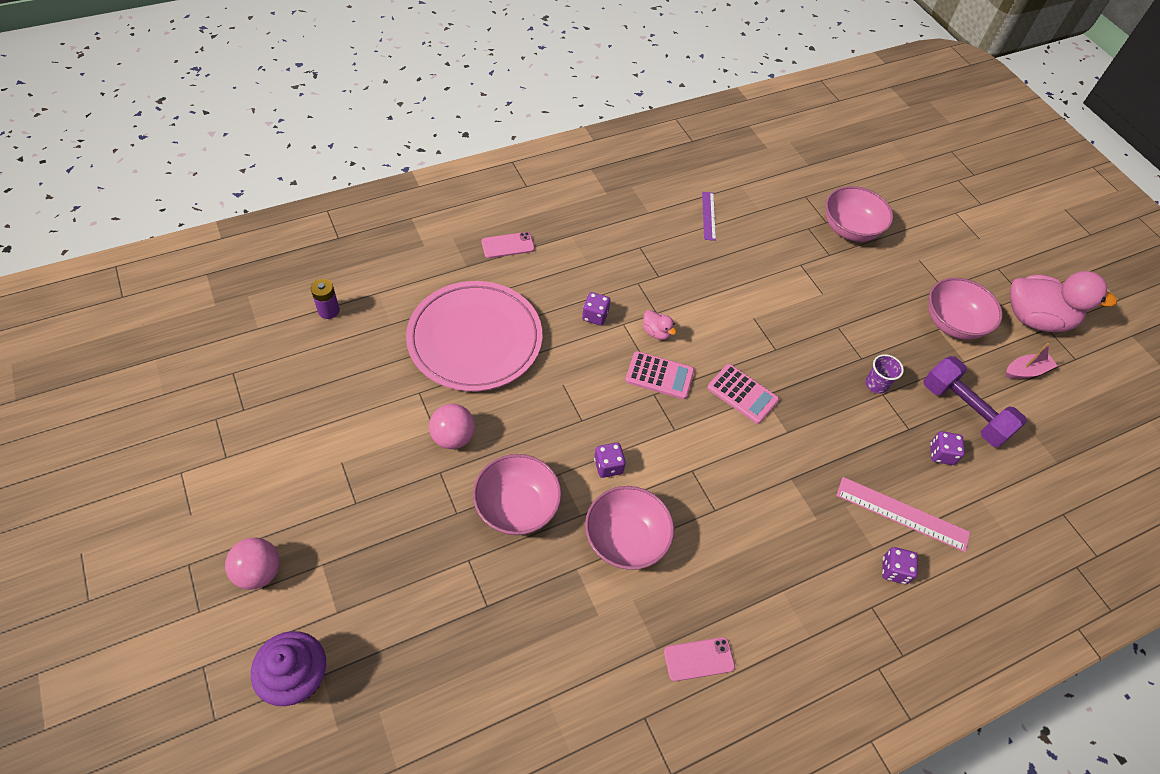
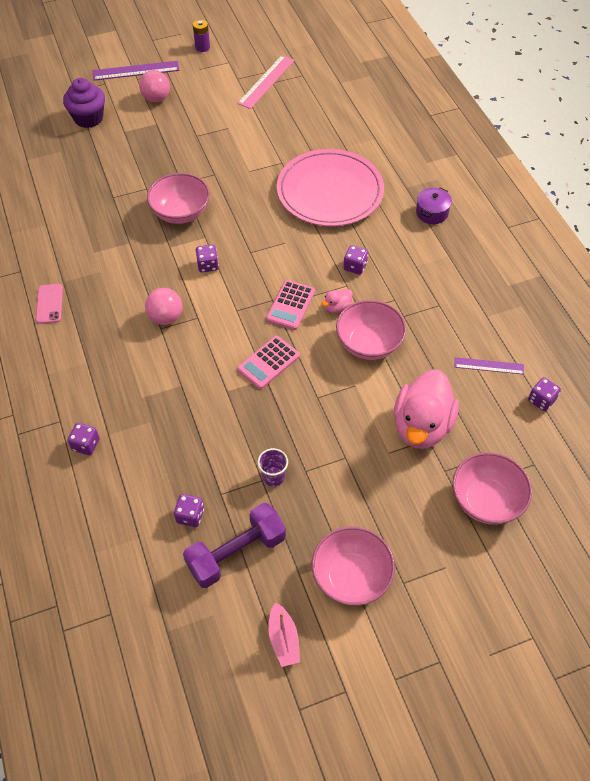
camera: 100 degrees right, 0 degrees up
purple battery [311,279,340,319] -> purple battery moved to [193,20,210,52]
pink ball [429,404,475,449] -> pink ball moved to [145,288,182,325]
pink phone [482,232,535,258] -> purple pot [416,187,452,224]
pink bowl [585,486,674,570] -> pink bowl moved to [336,300,406,360]
pink ruler [836,477,970,552] -> pink ruler moved to [237,55,295,109]
pink duck [1010,271,1117,332] -> pink duck moved to [394,369,459,449]
none -> purple ruler [93,61,179,80]
none -> purple dice [528,377,561,411]

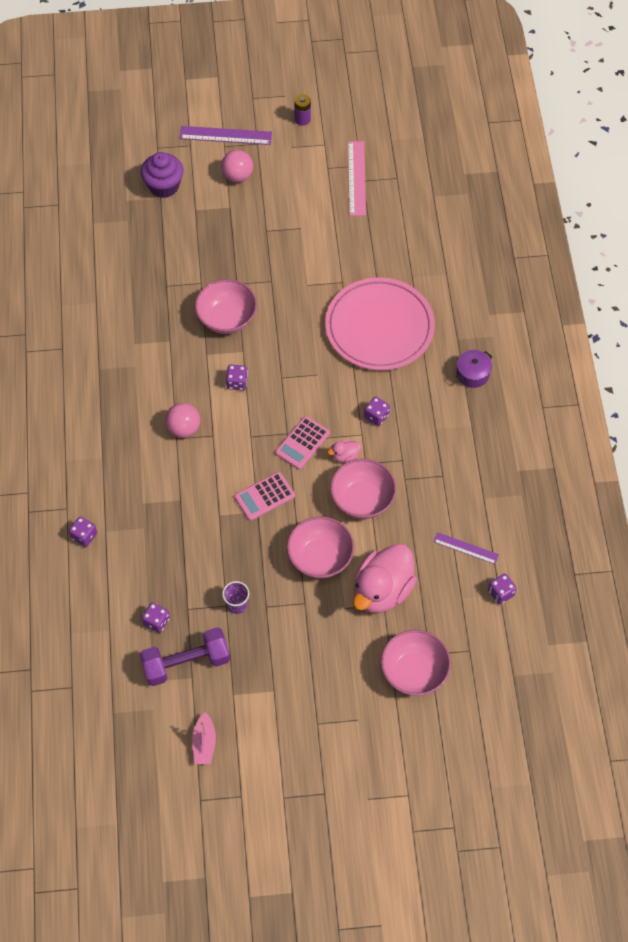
camera: 15 degrees right, 5 degrees up
pink phone [36,284,63,324] -> none
pink ruler [237,55,295,109] -> pink ruler turned 45 degrees counterclockwise [348,141,366,216]
pink bowl [312,526,395,606] -> pink bowl moved to [287,516,354,579]

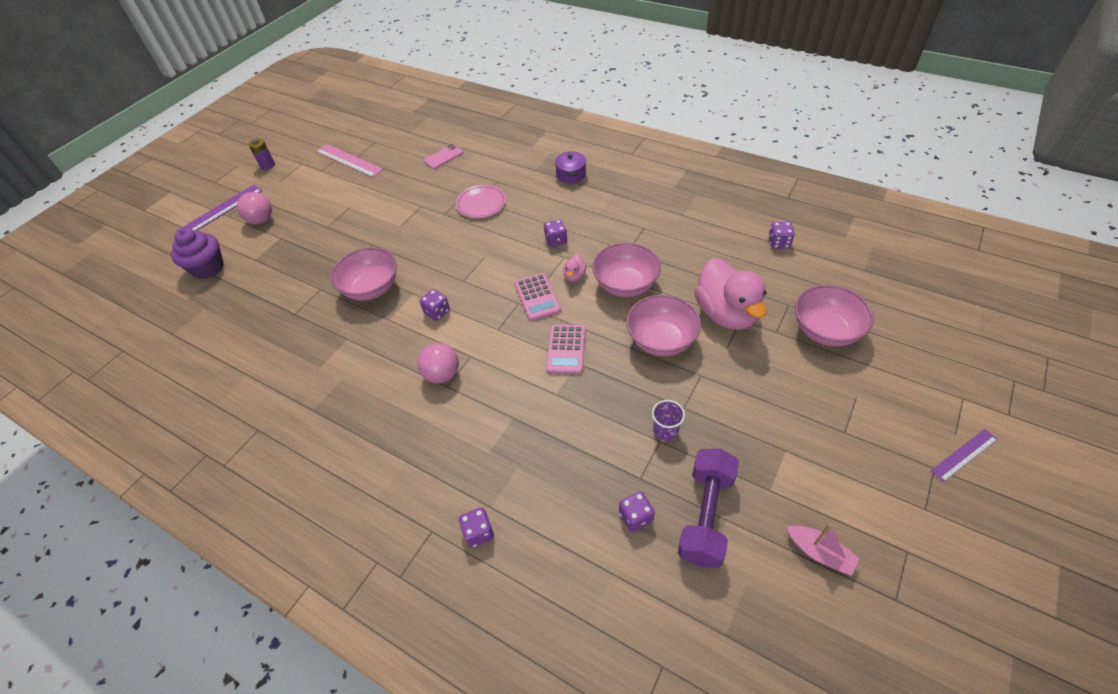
camera: 50 degrees left, 10 degrees down
pink plate [325,277,435,370] -> pink plate [456,185,506,218], size x0.49
purple ruler [434,532,499,564] -> purple ruler moved to [930,429,998,482]
none -> pink phone [423,144,463,169]

